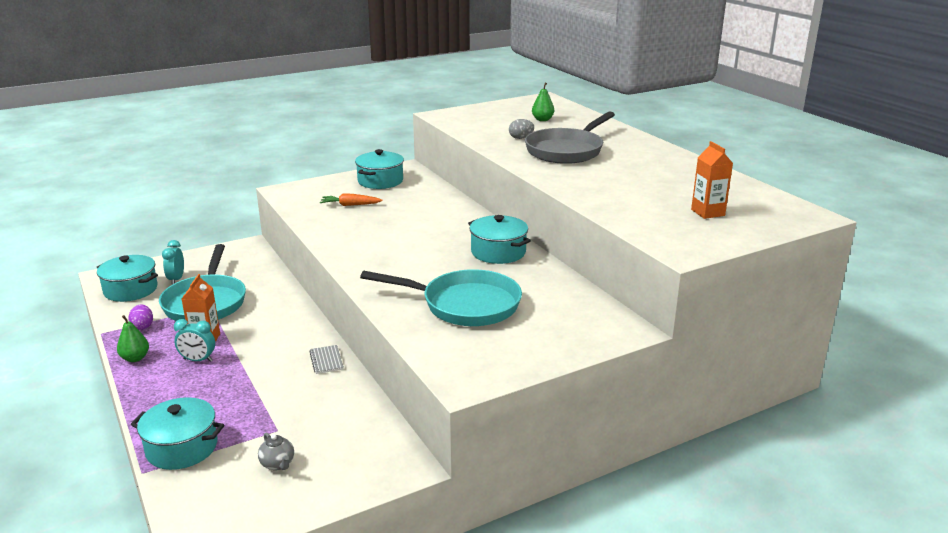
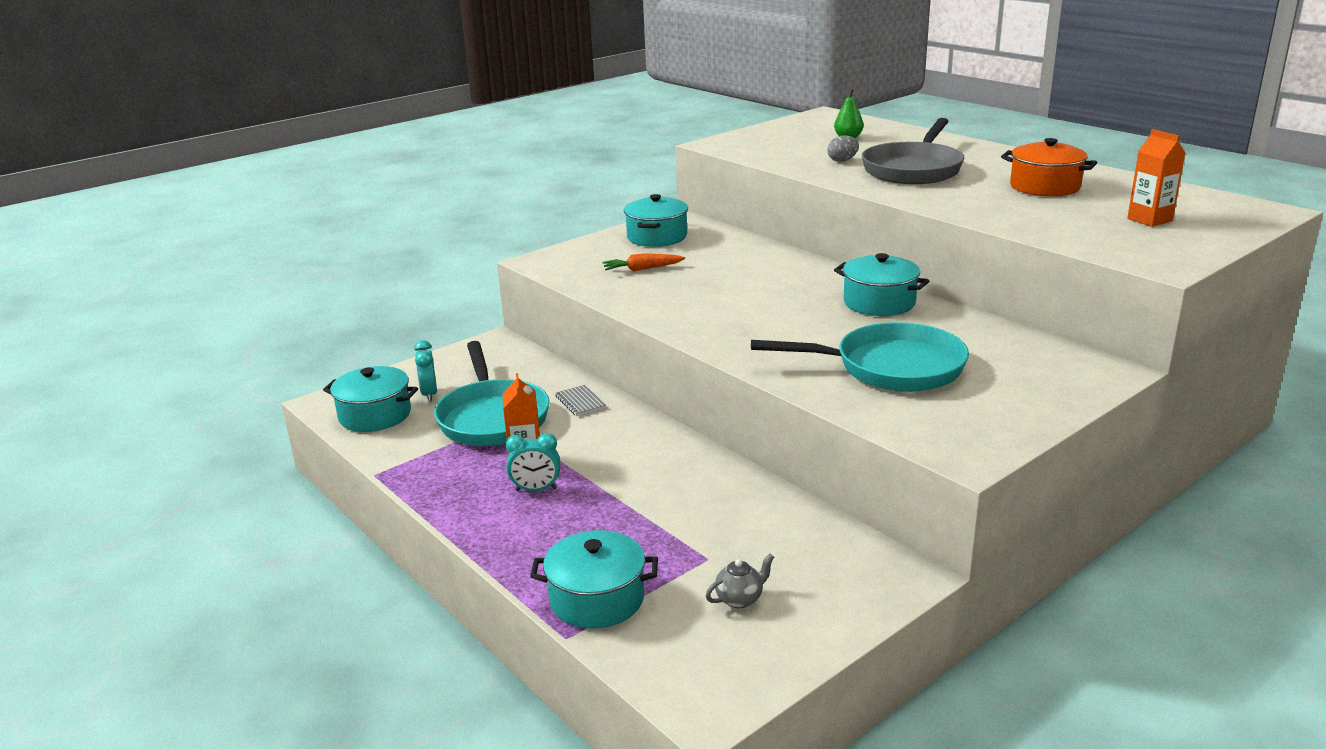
camera: 10 degrees left, 0 degrees up
green pear [117,315,149,362] -> none
purple egg [129,304,153,330] -> none
grey teapot [258,433,294,470] -> grey teapot turned 75 degrees counterclockwise [706,554,774,608]
grey notebook [309,345,344,374] -> grey notebook moved to [556,385,606,416]
none -> orange pot [1001,138,1097,197]

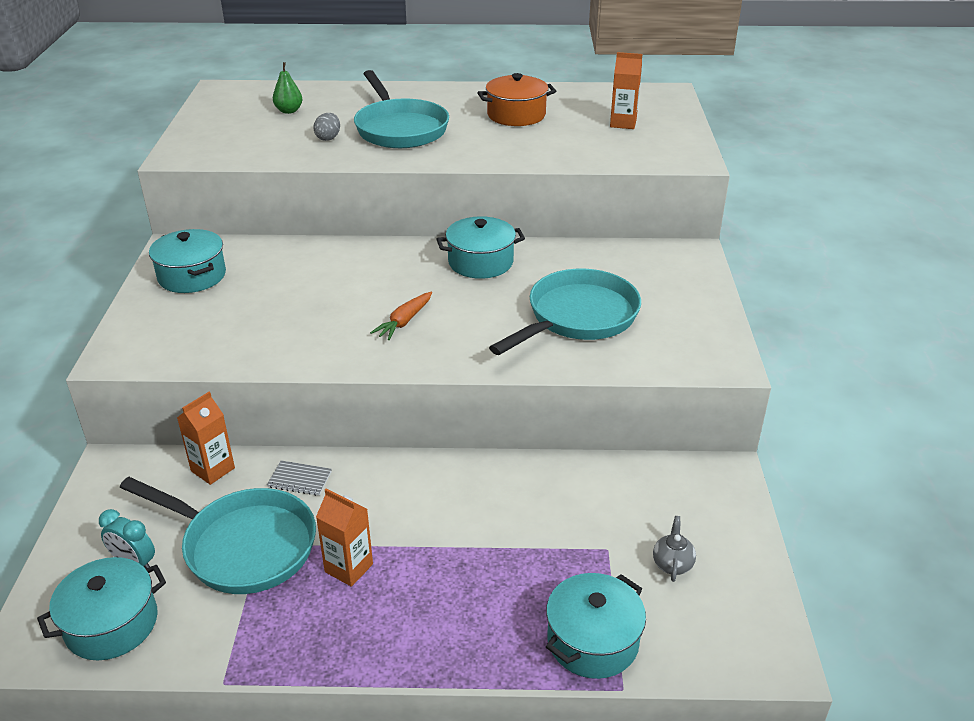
camera: 50 degrees left, 10 degrees up
turquoise clock [506,433,560,491] -> none
orange carrot [602,253,685,271] -> orange carrot moved to [370,292,432,340]
grey pan [862,118,964,184] -> turquoise pan [354,70,449,148]
none -> orange carton [177,392,235,485]

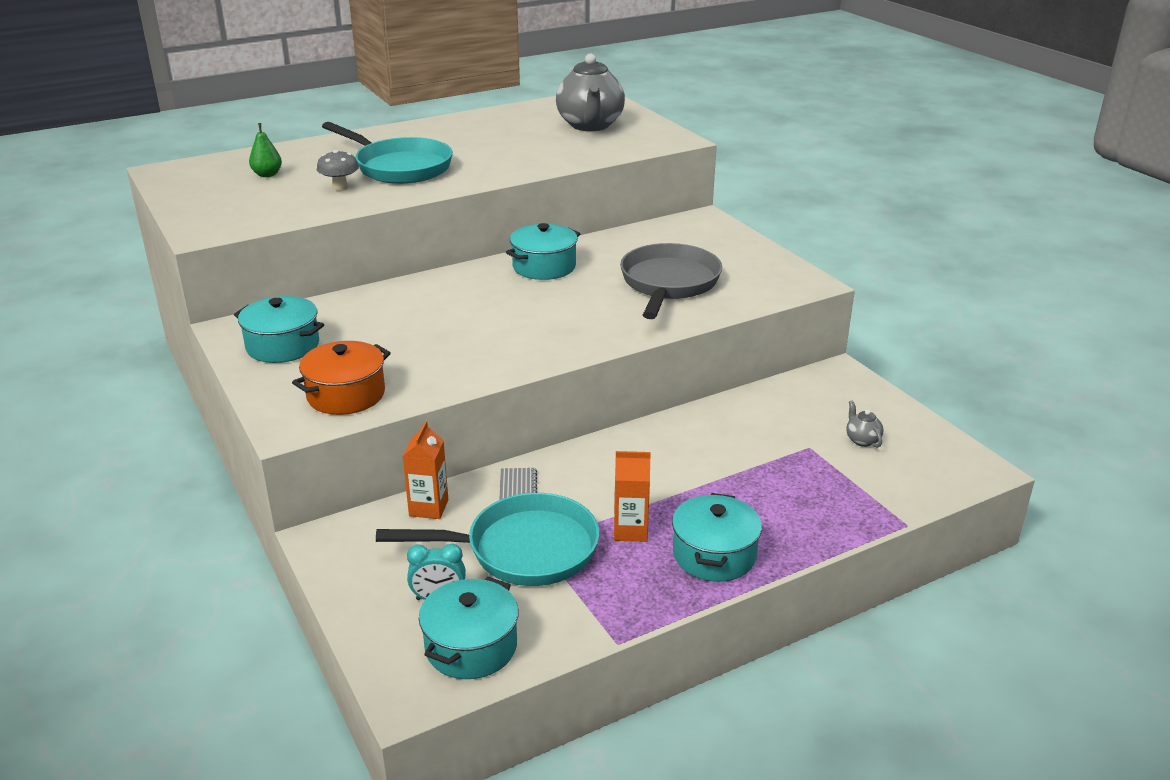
camera: 30 degrees left, 5 degrees down
grey notebook [267,461,332,496] -> grey notebook turned 75 degrees counterclockwise [499,468,537,500]
grey egg [313,113,340,141] -> grey mushroom [317,150,359,191]
orange carrot [370,292,432,340] -> none
orange pot [478,73,556,126] -> orange pot moved to [292,341,391,415]
turquoise pan [489,268,641,355] -> grey pan [620,243,722,319]
turquoise pot [546,573,646,679] -> turquoise pot moved to [672,493,762,582]
orange carton [610,52,643,129] -> grey teapot [556,53,625,131]

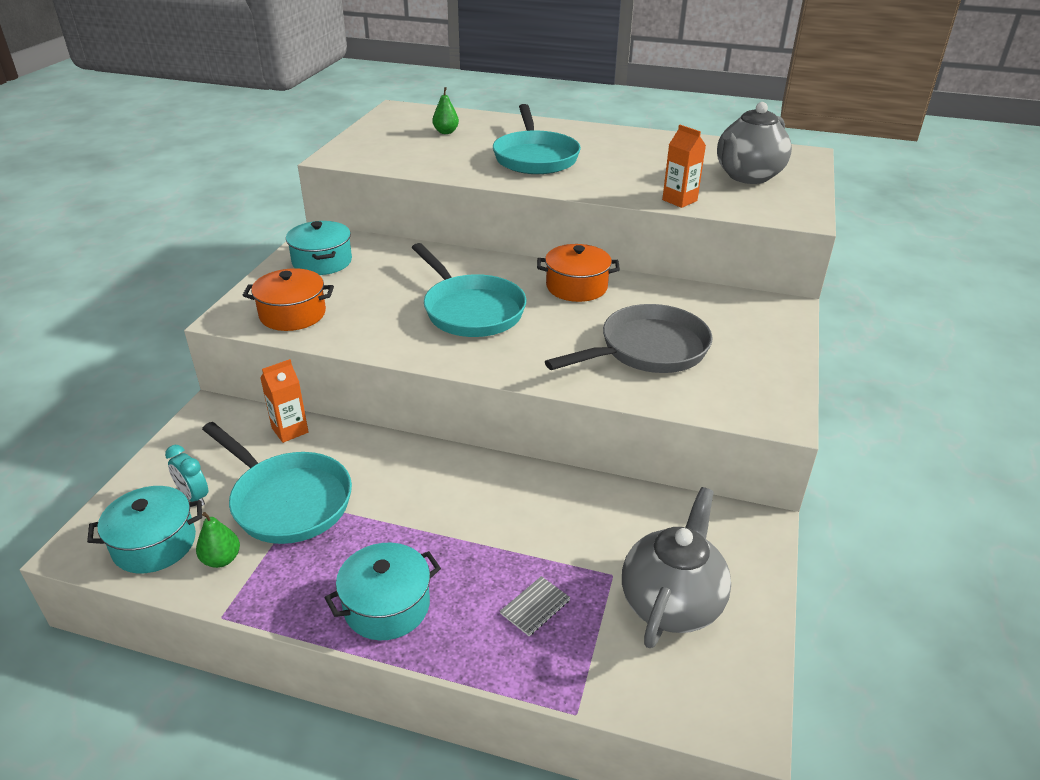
camera: 45 degrees right, 5 degrees up
grey mushroom [317,150,359,191] -> none
grey notebook [499,468,537,500] -> grey notebook moved to [500,576,570,636]
turquoise pot [506,223,580,280] -> orange pot [537,244,620,302]
orange carton [614,451,651,542] -> orange carton moved to [662,125,706,208]
grey teapot [846,400,883,448] -> grey teapot [622,487,731,648], size x2.47
none -> green pear [196,512,240,568]
none -> turquoise pan [412,243,526,337]

